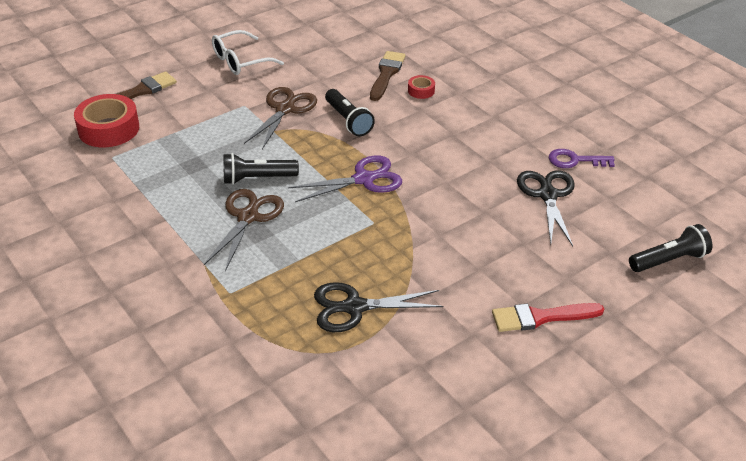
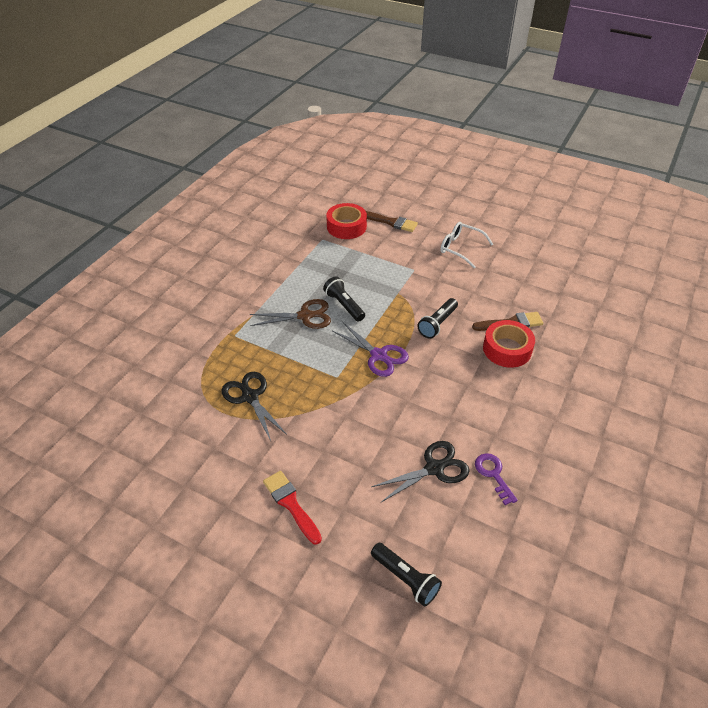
camera: 65 degrees right, 5 degrees up
brown scissors [244,87,317,149] -> none
red tape [408,75,435,99] -> red tape [483,320,535,368], size x2.11

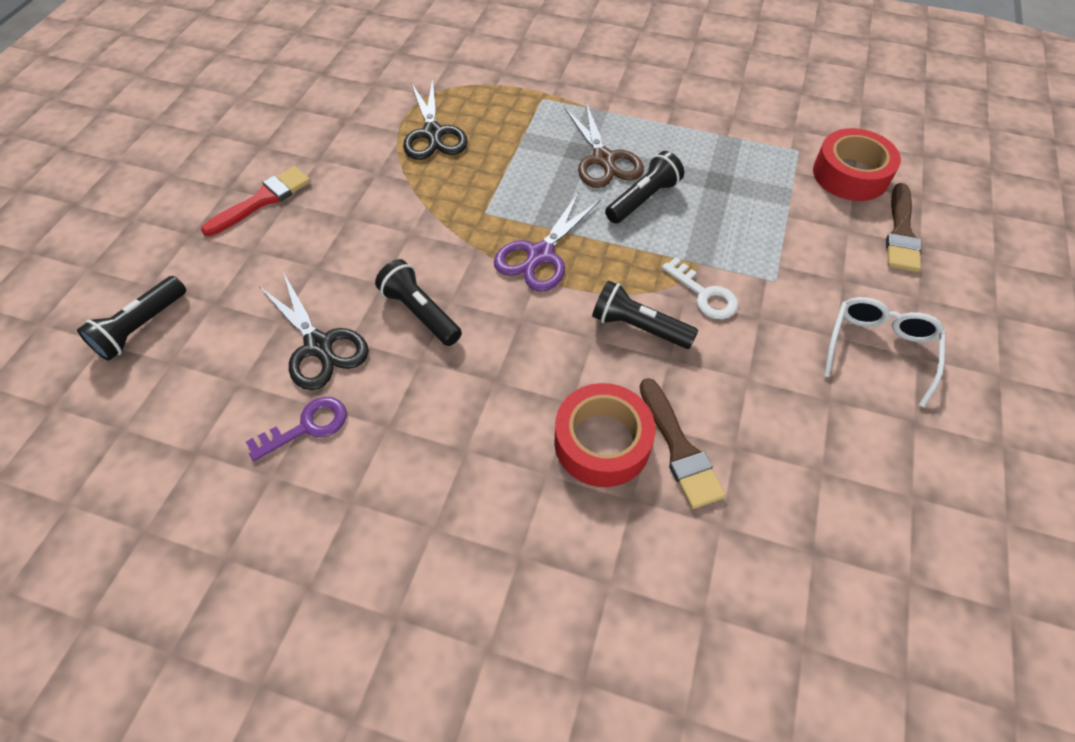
camera: 80 degrees right, 10 degrees up
black scissors [221,372,287,441] -> black scissors turned 120 degrees clockwise [403,79,468,160]
none -> black flashlight [375,259,462,346]
none -> white key [662,257,738,319]

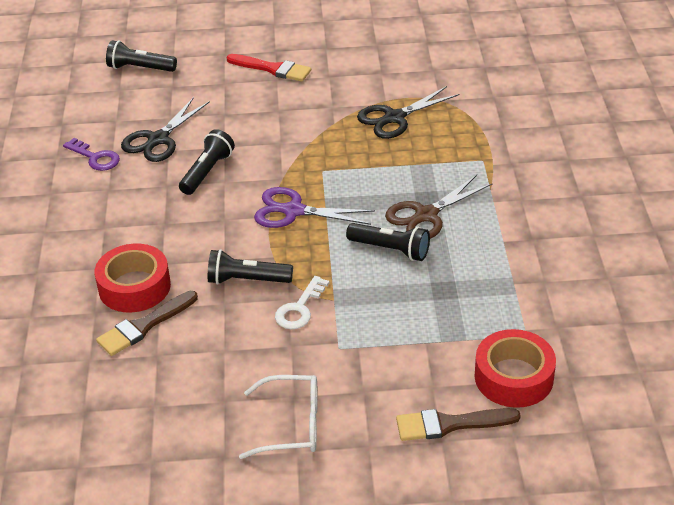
camera: 70 degrees right, 15 degrees down
black flashlight [592,281,698,349] -> black flashlight turned 90 degrees counterclockwise [208,249,293,285]

